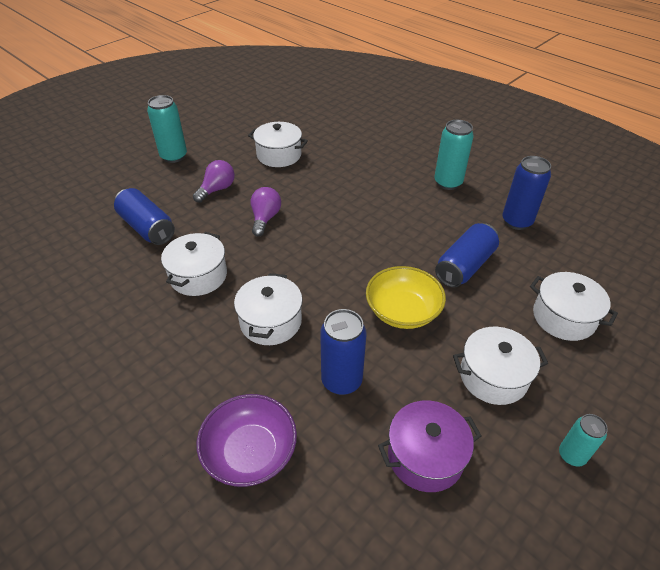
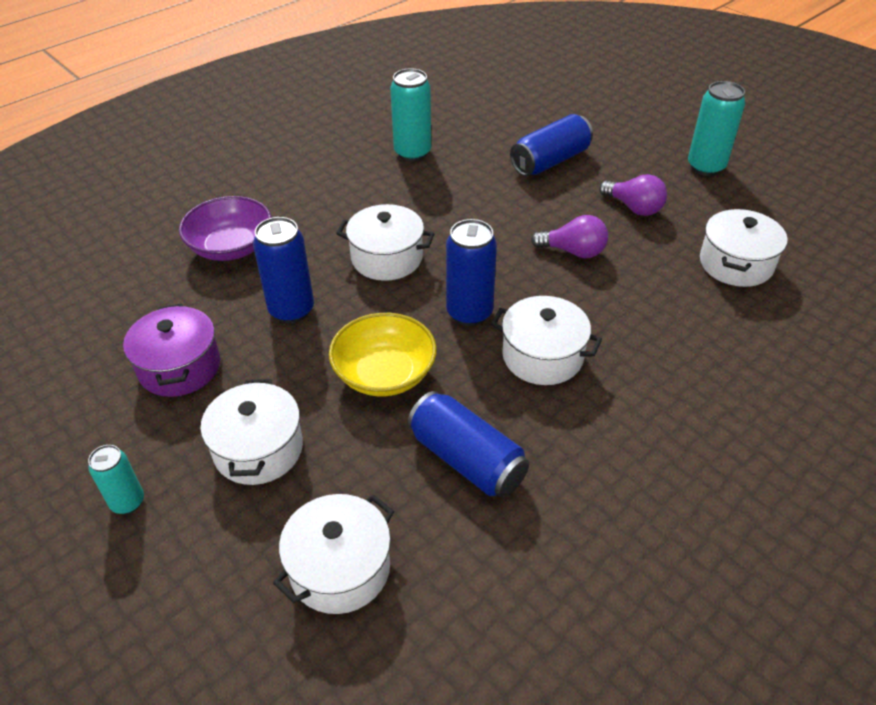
camera: 95 degrees right, 0 degrees up
white pot [161,232,227,296] -> white pot moved to [491,296,602,385]
turquoise can [434,120,474,190] -> turquoise can moved to [390,68,431,161]
blue can [502,156,551,230] -> blue can moved to [446,219,497,326]

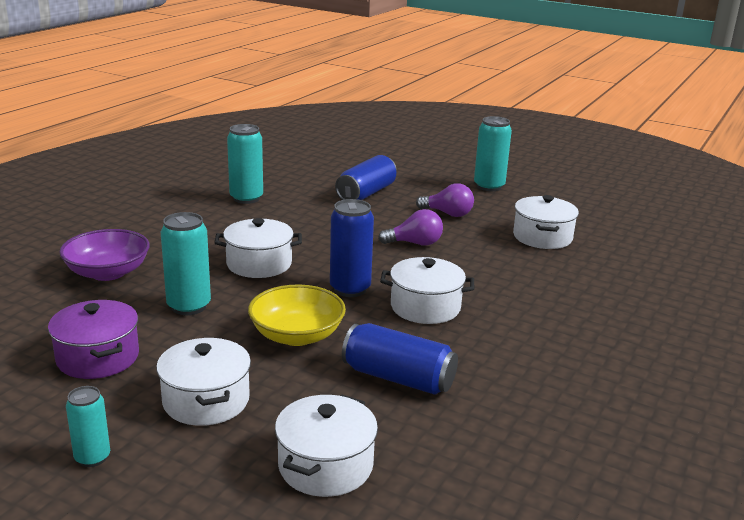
camera: 20 degrees left, 20 degrees down
blue can [253,217,314,323] -> turquoise can [161,212,211,315]

